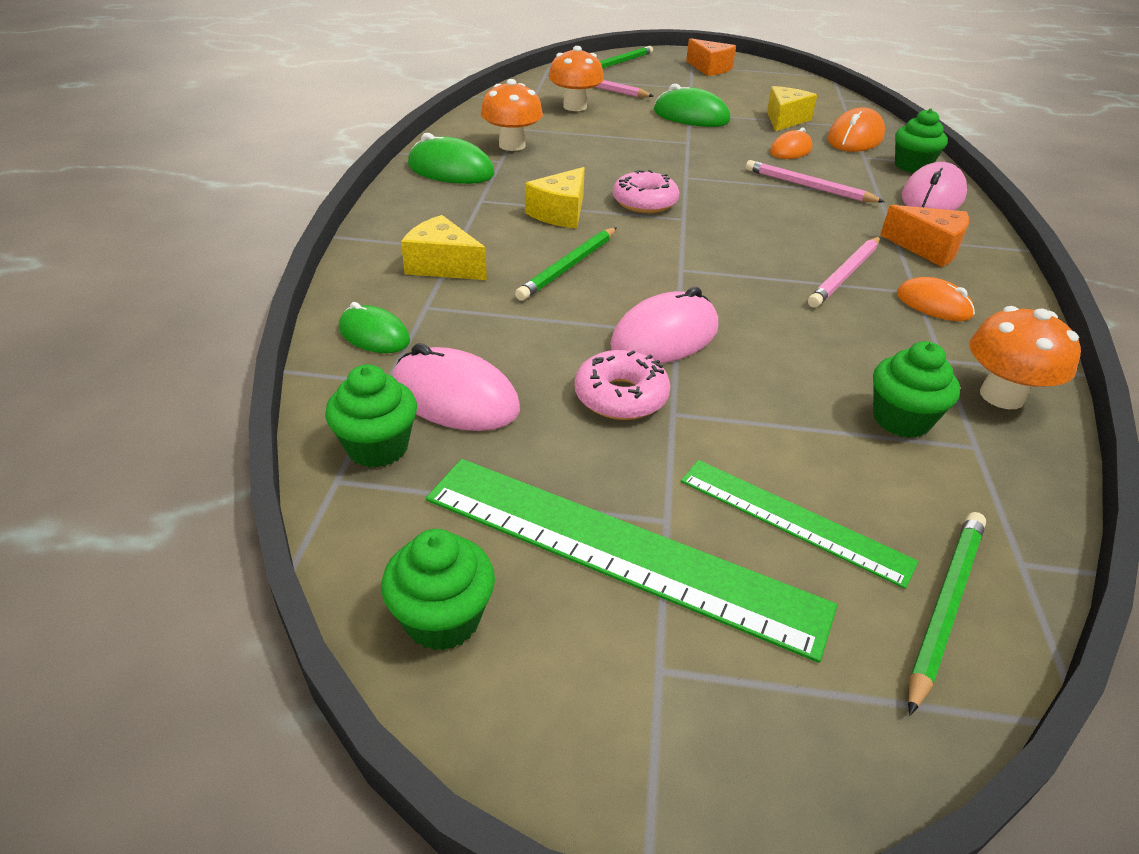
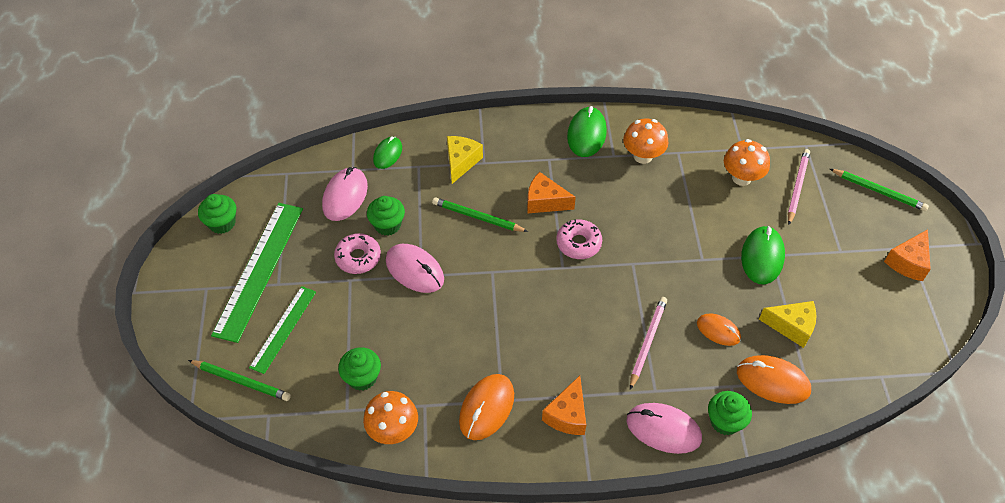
camera: 80 degrees right, 15 degrees up
green cupcake [325,364,417,468] -> green cupcake moved to [367,196,405,236]
yellow cheese [525,167,585,228] -> orange cheese [527,172,576,213]
pink pencil [808,237,880,308] -> none
orange mouse [897,277,975,321] -> orange mouse [459,374,514,440], size x1.55

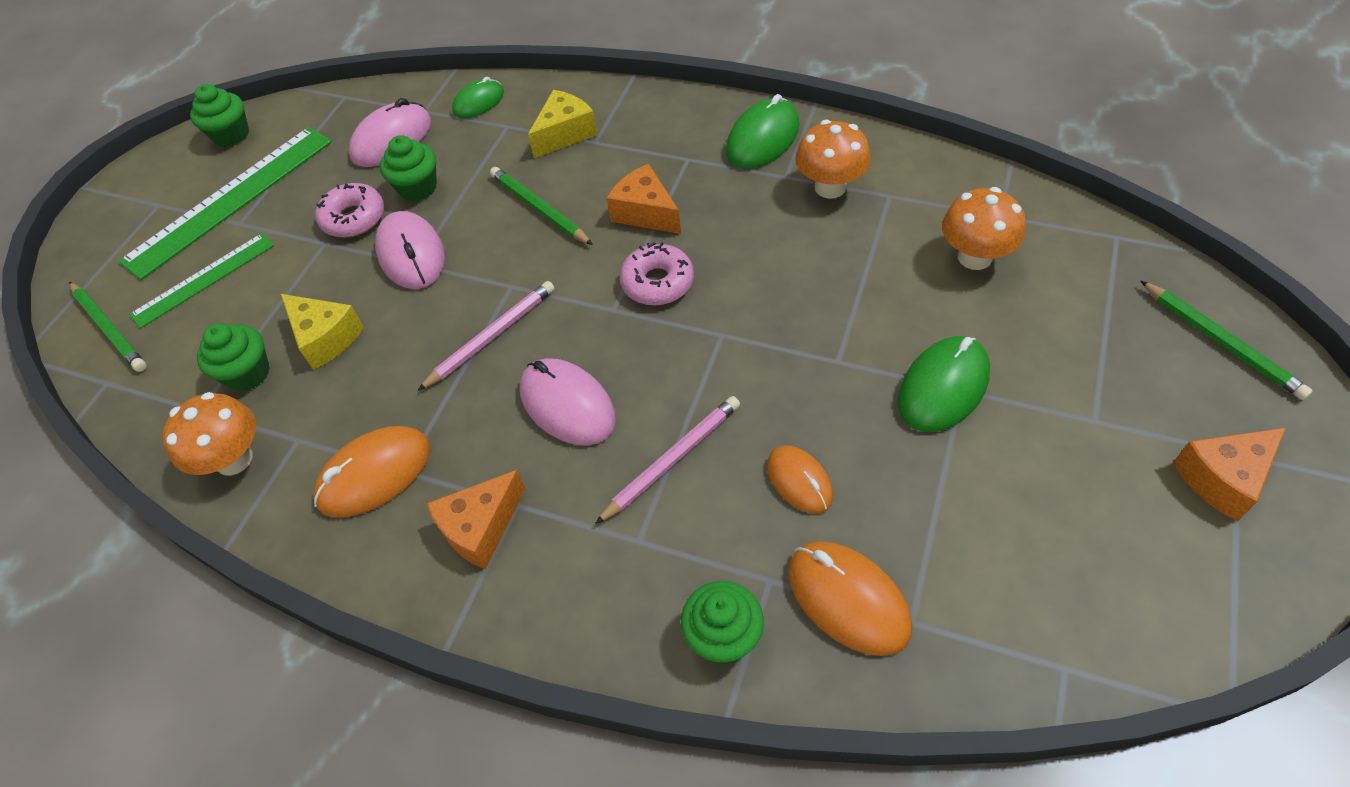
camera: 30 degrees right, 0 degrees up
pink mouse [626,403,702,454] -> pink mouse moved to [520,358,616,445]
yellow cheese [759,301,816,348] -> yellow cheese moved to [281,294,364,370]
pink pencil [788,149,810,225] -> pink pencil moved to [417,281,555,391]

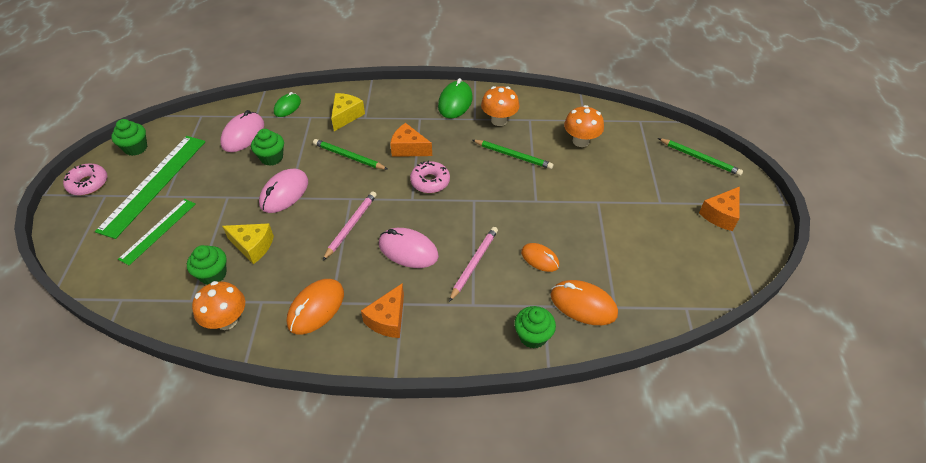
camera: 25 degrees left, 5 degrees down
green pencil [69,282,147,372] -> green pencil moved to [472,140,553,169]
pink donut [315,183,384,237] -> pink donut moved to [63,164,107,195]
pink mouse [375,211,445,289] -> pink mouse turned 75 degrees clockwise [259,169,308,213]
green mouse [898,336,990,432] -> none

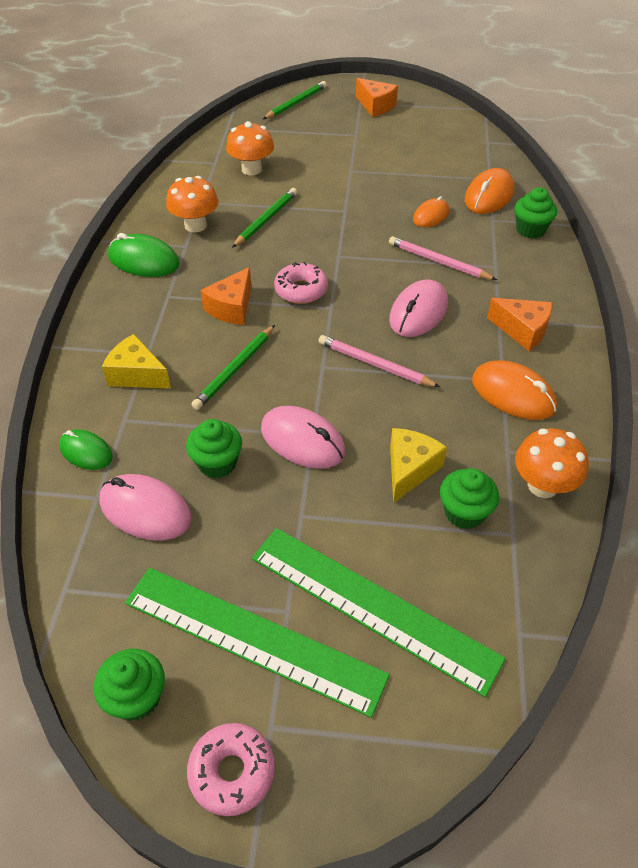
camera: 85 degrees left, 0 degrees up
green ruler [118,199,196,265] -> green ruler [252,528,506,697], size x1.68

